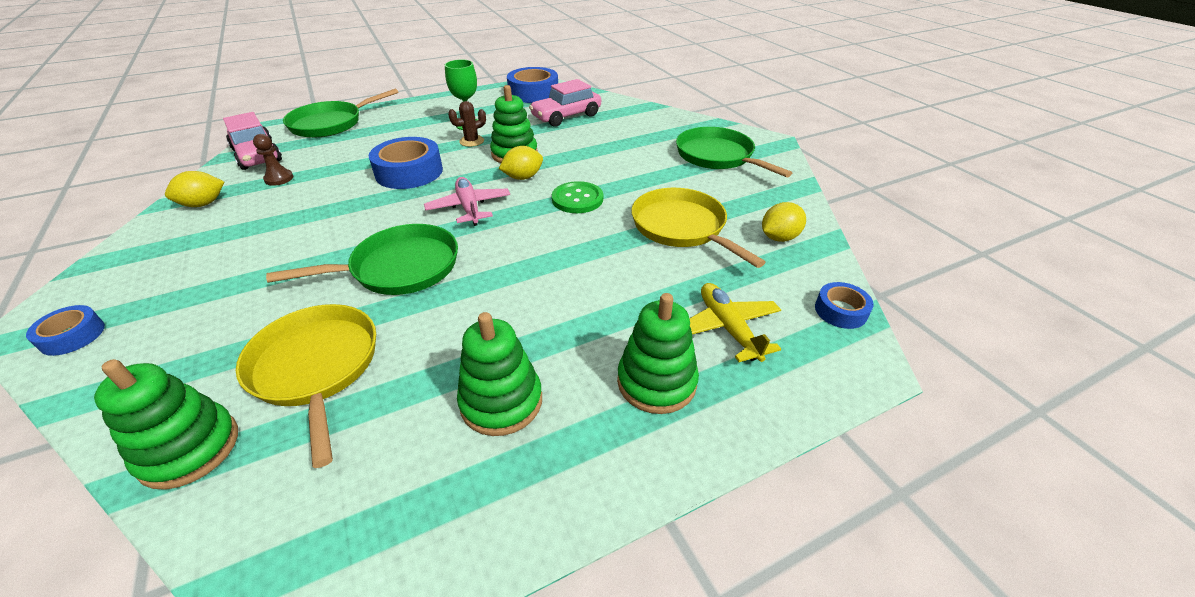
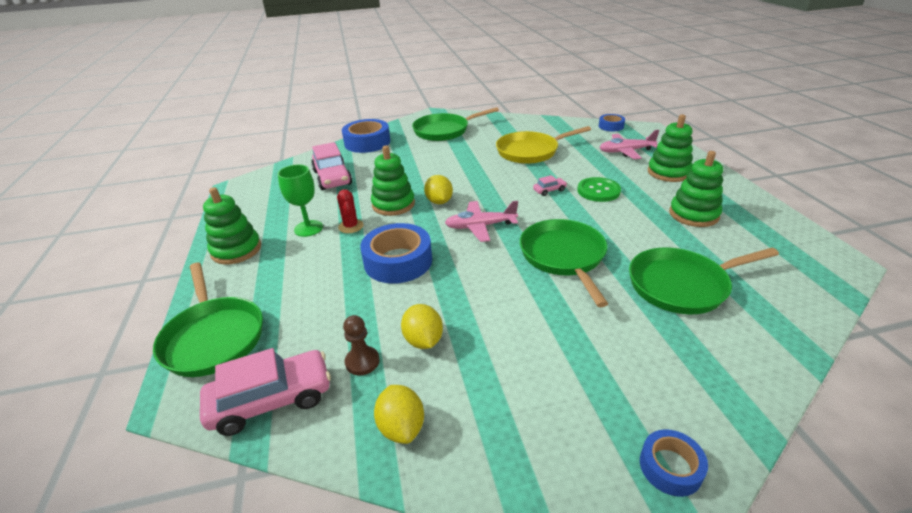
camera: 75 degrees left, 5 degrees down
green stacking toy [94,359,238,490] -> green stacking toy moved to [203,187,261,265]
yellow pan [236,304,376,468] -> green pan [629,247,779,314]
brown cactus [448,101,486,147] -> red cactus [337,189,364,233]
blue tape [507,67,558,103] -> blue tape moved to [342,119,390,153]
green button [552,181,603,213] -> green button moved to [577,177,621,202]
yellow plane [689,283,781,362] -> pink plane [599,130,659,159]
yellow lemon [762,202,806,242] -> yellow lemon moved to [401,304,443,349]
none -> pink car [533,175,567,196]

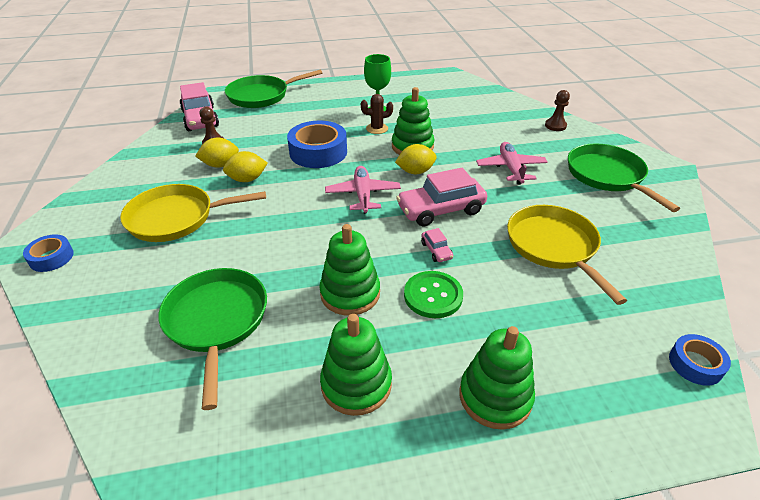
camera: 90 degrees right, 5 degrees up
green stacking toy [203,187,261,265] -> green stacking toy moved to [319,224,380,316]
pink car [311,142,352,190] -> pink car moved to [396,168,487,226]
red cactus [337,189,364,233] -> brown cactus [361,94,393,134]
blue tape [342,119,390,153] -> brown pawn [545,90,570,131]
yellow lemon [374,385,424,444] -> yellow lemon moved to [223,151,268,182]
green pan [520,219,608,307] -> none
pink plane [599,130,659,159] -> pink plane moved to [476,142,548,185]
none -> yellow pan [120,184,266,242]

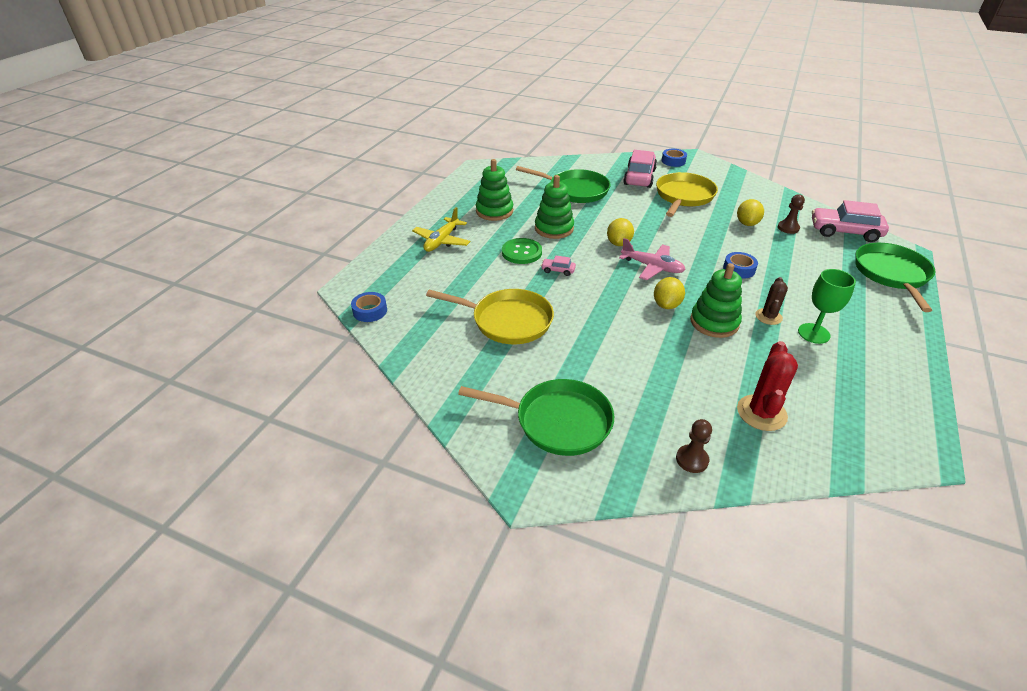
camera: 125 degrees right, 0 degrees up
yellow lemon [223,151,268,182] -> yellow lemon moved to [607,218,634,246]
blue tape [287,121,347,168] -> blue tape [723,252,758,279], size x0.54
pink car [396,168,487,226] -> pink car moved to [623,150,657,188]
green stacking toy [460,326,535,430] -> yellow plane [412,207,471,252]
pink plane [476,142,548,185] -> none
none -> red cactus [737,341,798,431]

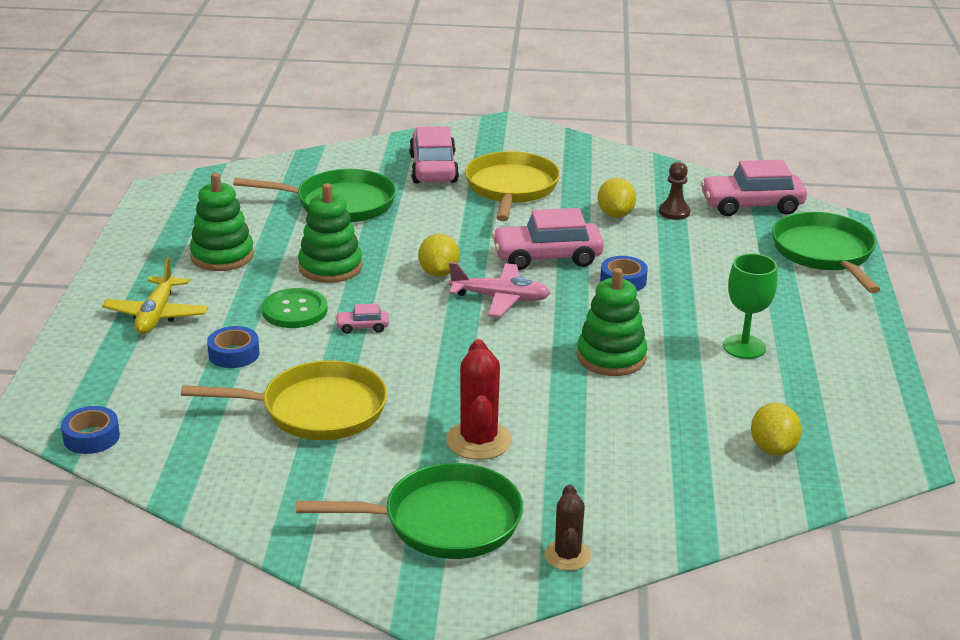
camera: 20 degrees left, 10 degrees down
yellow lemon [654,277,685,309] -> yellow lemon moved to [751,403,802,456]
blue tape [662,149,687,167] -> blue tape moved to [207,326,260,368]
brown pawn [676,419,712,473] -> none
red cactus [737,341,798,431] -> red cactus moved to [446,339,512,460]
brown cactus [755,277,788,325] -> brown cactus moved to [544,485,591,571]
none -> pink car [492,208,604,270]

